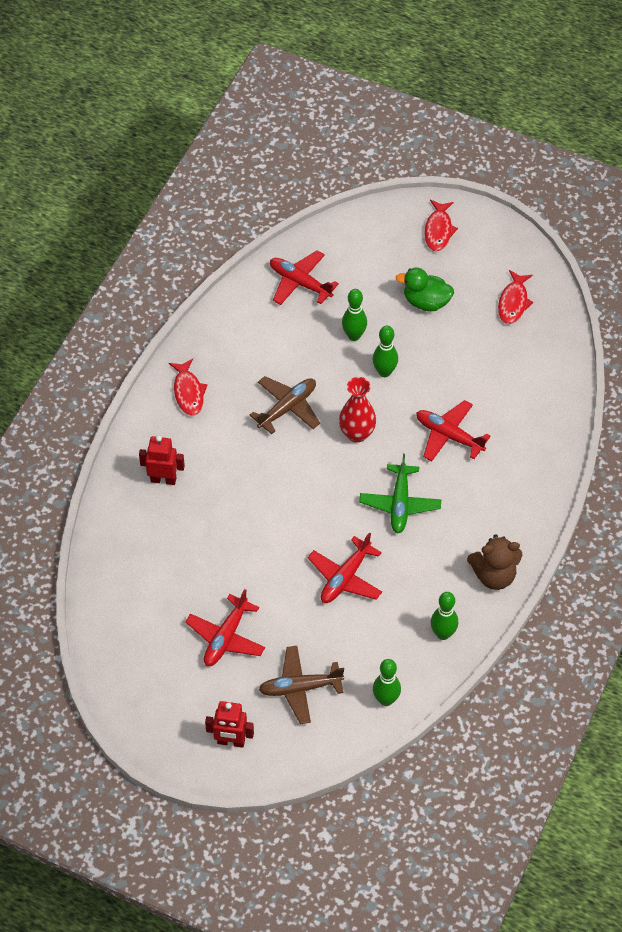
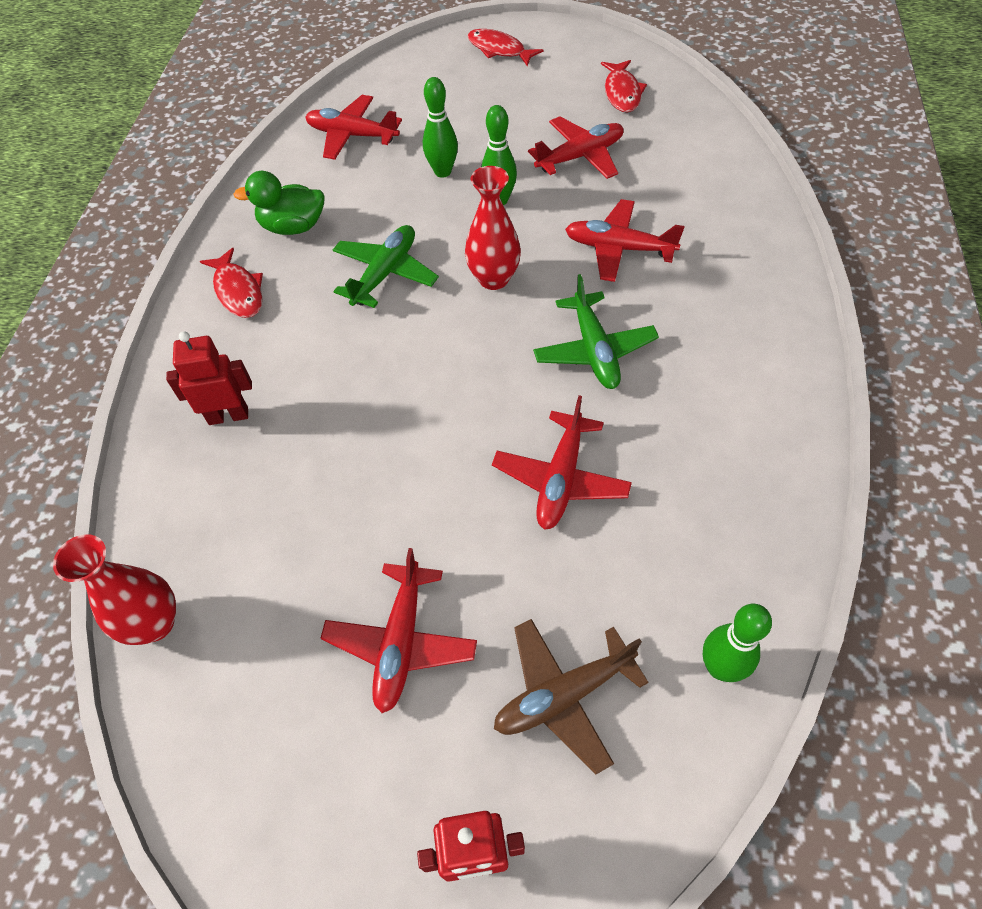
camera: 15 degrees left, 0 degrees up
brown plane [250,376,320,434] -> green plane [333,225,439,308]
green duck [396,268,454,311] -> green duck moved to [233,171,325,235]
red fish [424,200,458,252] -> red fish turned 135 degrees clockwise [468,29,543,66]
green bowling pin [431,592,458,640] -> none
brown teddy bear [467,534,522,590] -> none
none -> red vase [53,534,176,645]
none -> red plane [528,116,624,179]

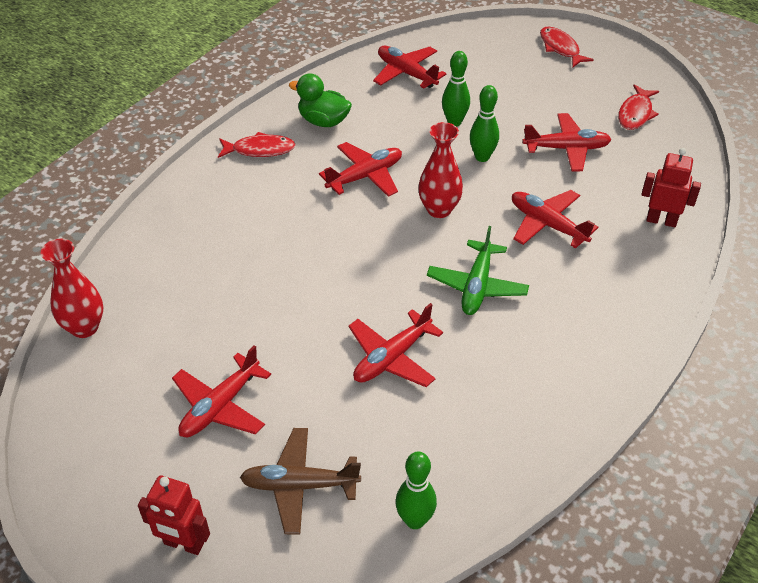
camera: 25 degrees right, 10 degrees down
red robot [166,331,252,425] -> red robot moved to [641,148,701,227]
red fish [200,248,263,318] -> red fish turned 90 degrees counterclockwise [218,132,296,158]
green plane [333,225,439,308] -> red plane [319,142,402,197]

